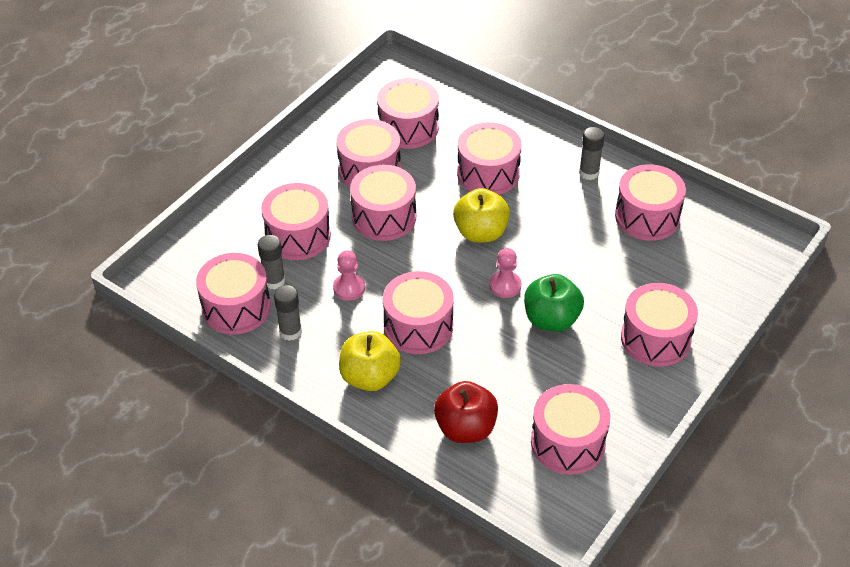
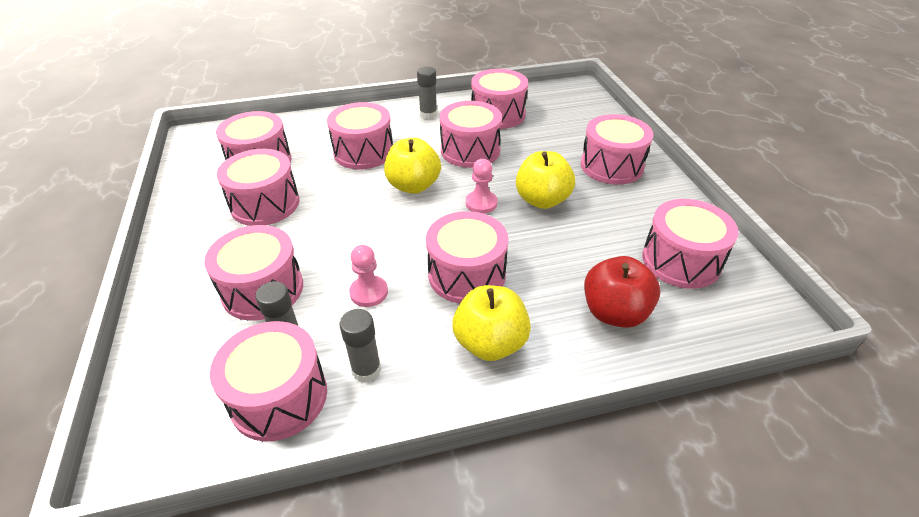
camera: 50 degrees left, 5 degrees down
pink drum [350,165,416,241] -> pink drum moved to [440,101,502,168]
green apple [524,274,584,332] -> yellow apple [516,151,575,209]

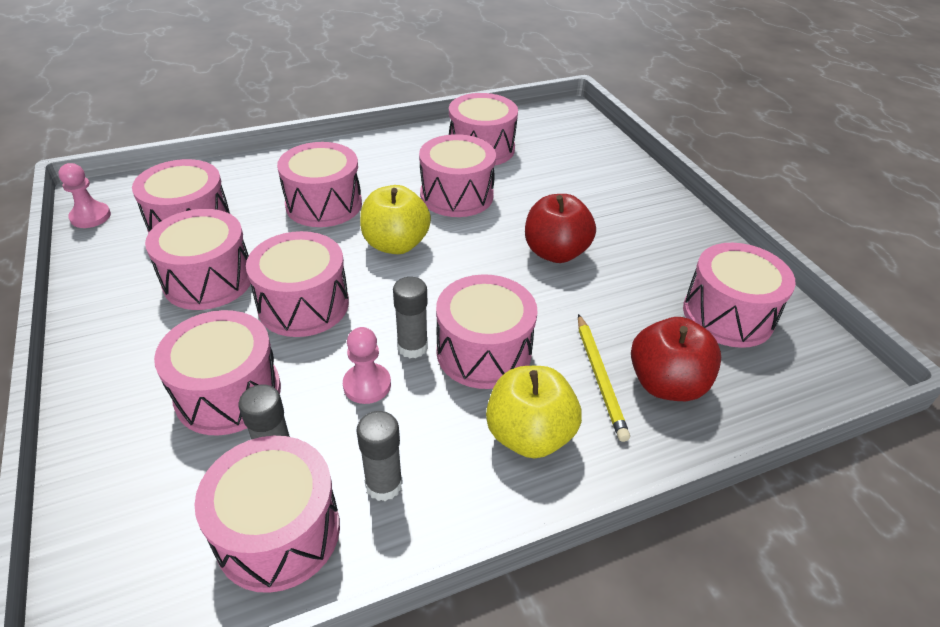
camera: 10 degrees left, 0 degrees up
grey glue stick [417,67,437,119] -> grey glue stick moved to [393,277,428,358]
pink pawn [466,159,498,214] -> pink pawn moved to [58,163,111,228]
yellow apple [516,151,575,209] -> red apple [525,194,596,263]
pink drum [581,114,653,184] -> pink drum moved to [246,231,349,337]
none -> yellow pencil [578,314,630,442]

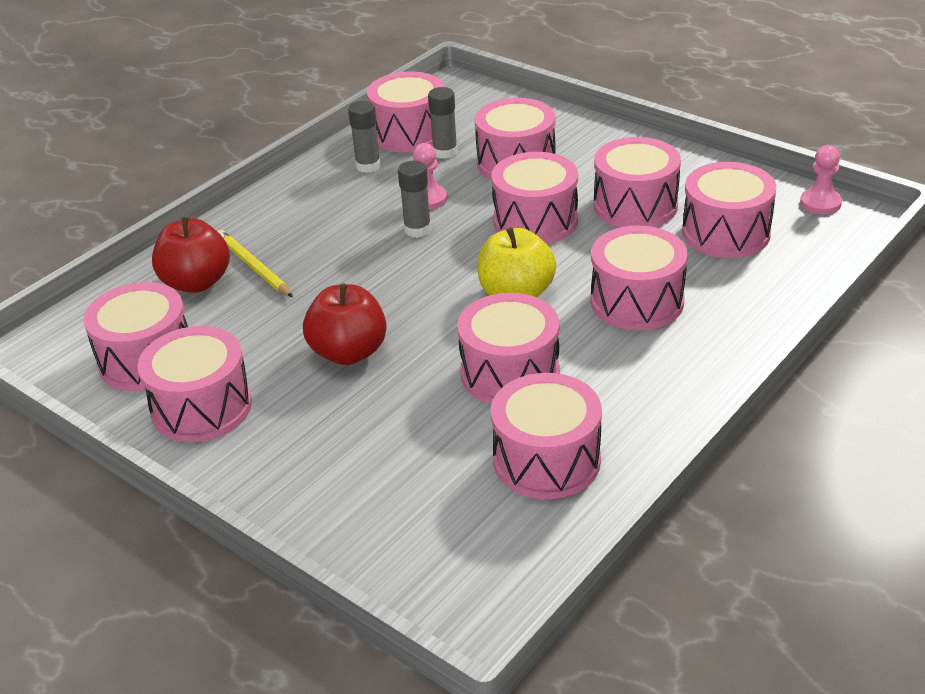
camera: 155 degrees right, 5 degrees down
pink drum [436,274,538,389] -> pink drum moved to [137,326,252,442]
yellow apple [486,366,582,458] -> none

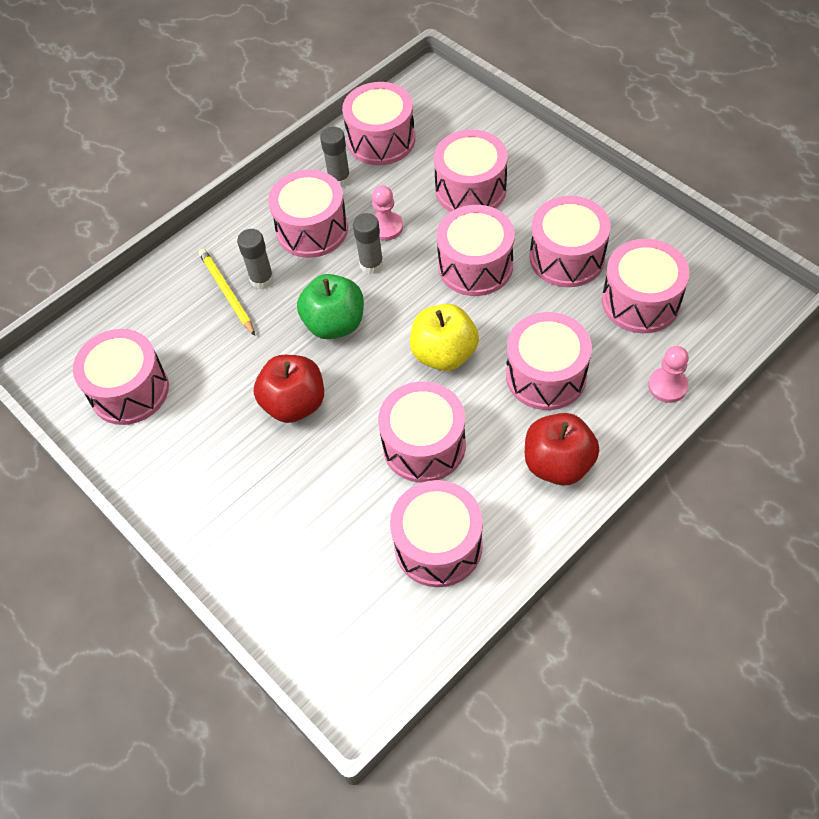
camera: 10 degrees right, 20 degrees up
pink drum [137,326,252,442] -> pink drum moved to [268,169,348,258]
red apple [152,217,230,293] -> red apple moved to [525,413,599,486]
grey glue stick [428,87,458,159] -> grey glue stick moved to [237,229,274,289]
pink pawn [800,145,842,214] -> pink pawn moved to [648,346,689,403]
none -> green apple [297,274,364,339]

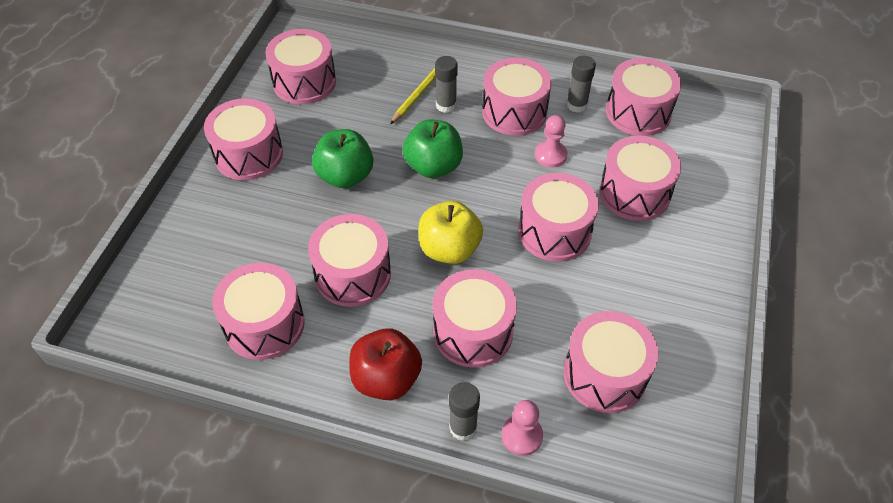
camera: 55 degrees right, 5 degrees down
red apple [254,355,324,423] -> green apple [312,129,373,188]
grey glue stick [353,213,384,274] -> grey glue stick moved to [449,382,480,441]
pink drum [530,196,611,287] -> pink drum moved to [204,98,283,180]

